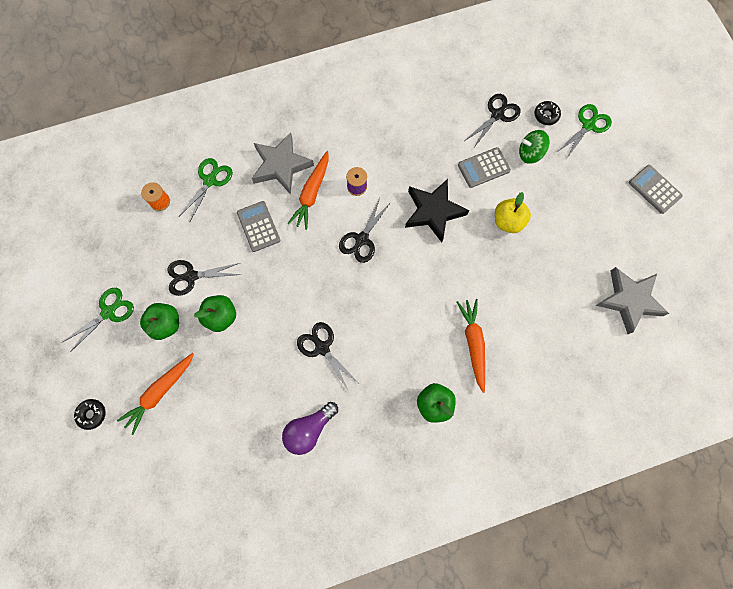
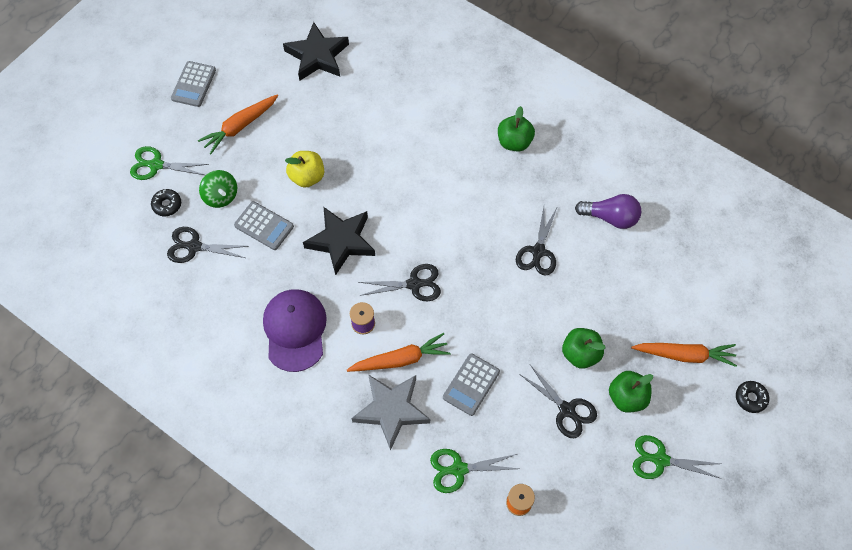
camera: 125 degrees left, 10 degrees down
orange carrot [457,299,485,393] -> orange carrot moved to [198,95,278,154]
grey star [595,267,669,334] -> black star [283,22,349,81]
none -> purple cap [263,289,327,372]

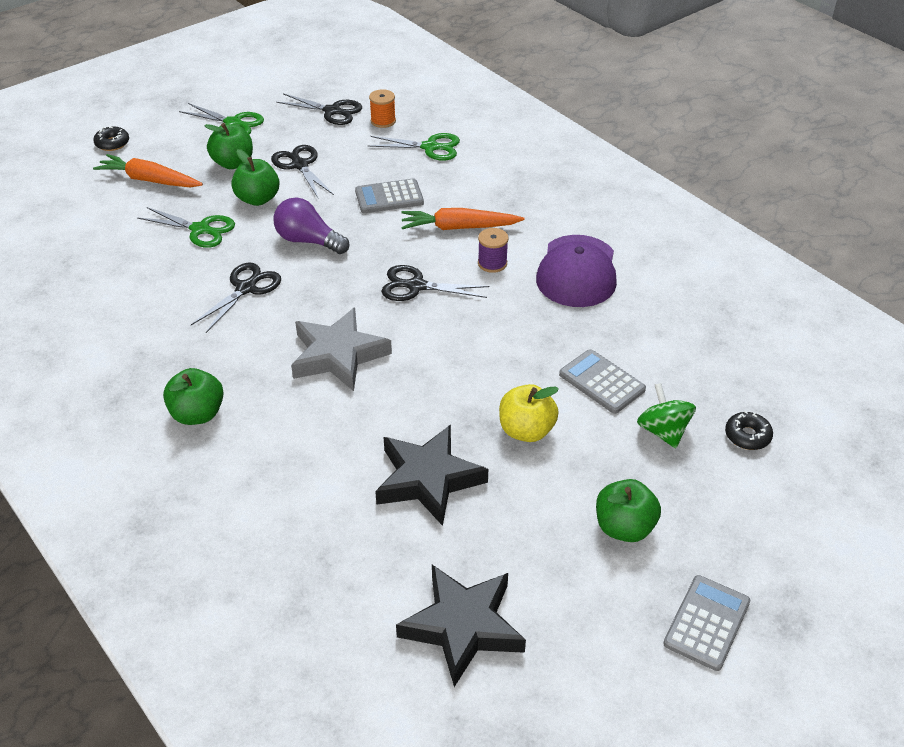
camera: 165 degrees left, 20 degrees down
green scissors [130,146,209,180] -> green scissors moved to [137,207,235,248]
black scissors [167,227,248,263] -> black scissors moved to [276,93,362,125]
orange carrot [198,95,278,154] -> green apple [596,479,661,542]
black star [303,207,375,275] -> black star moved to [375,425,488,526]
grey star [351,374,430,451] -> grey star moved to [291,307,392,391]
grey calculator [443,354,500,416] -> grey calculator turned 150 degrees counterclockwise [355,179,424,213]
purple light bulb [575,194,641,229] -> purple light bulb moved to [273,198,349,254]

